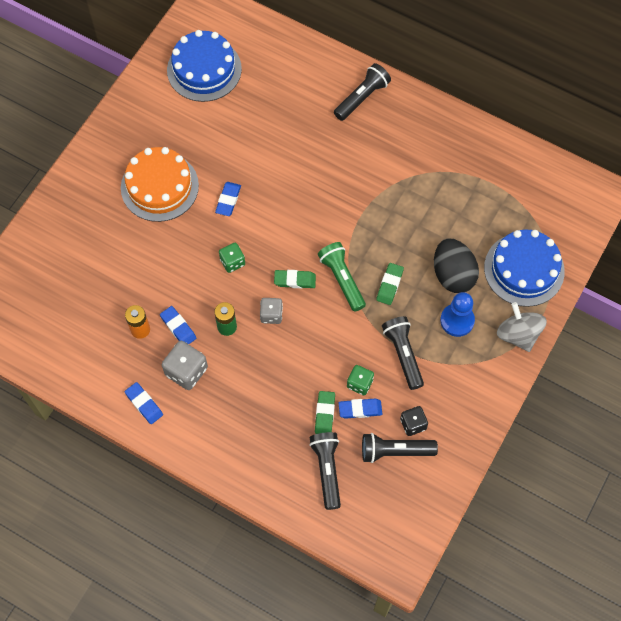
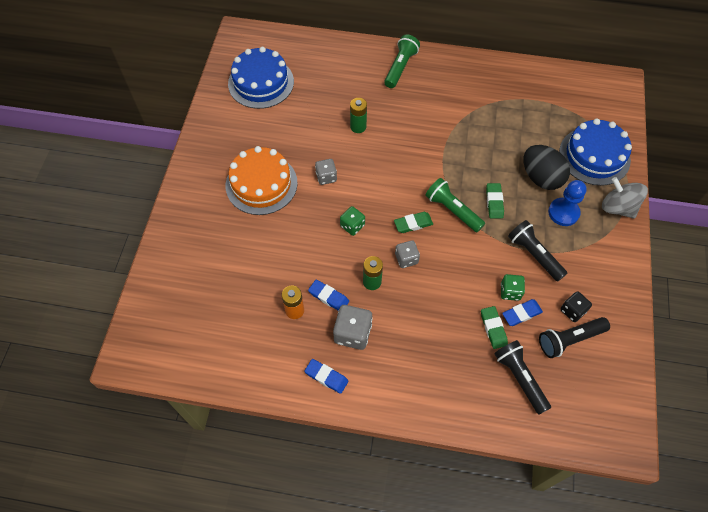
camera: 20 degrees left, 5 degrees down
blue eraser [215,182,241,216] -> grey dice [315,159,337,185]
black flashlight [334,63,391,121] -> green flashlight [384,35,420,88]
none -> green battery [350,98,367,133]

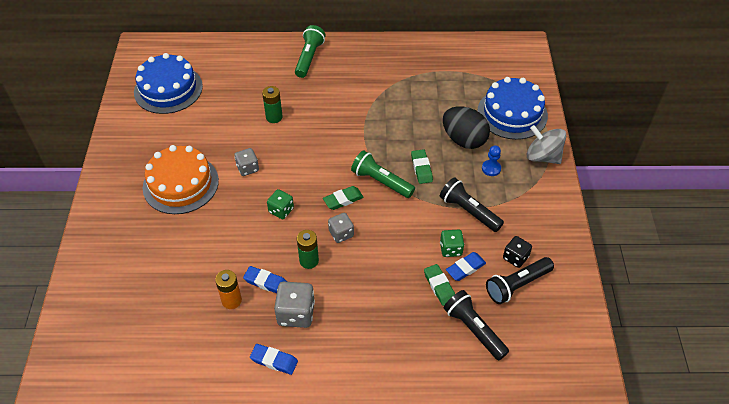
camera: 10 degrees left, 10 degrees down
blue pawn [548,180,587,226] -> blue pawn [482,145,501,176], size x0.62

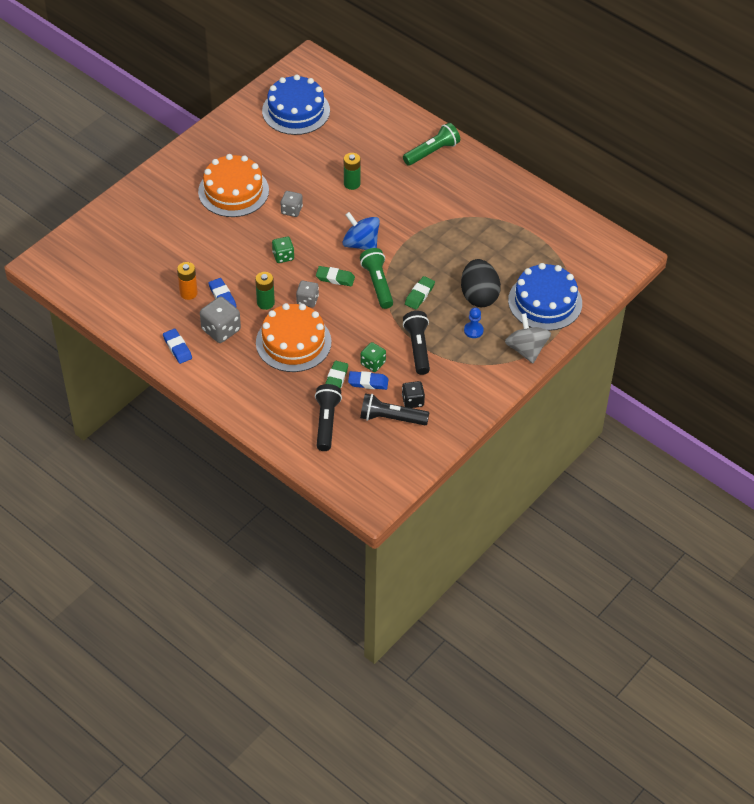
camera: 40 degrees right, 0 degrees up
none -> orange cake [256,303,332,372]
none -> blue spinning top [343,212,380,250]

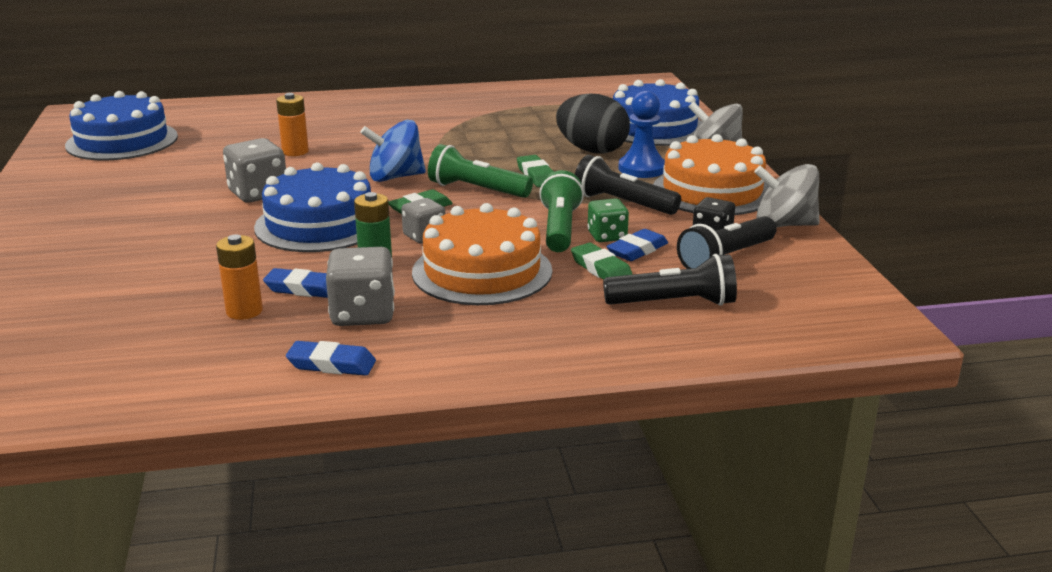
camera: 50 degrees left, 25 degrees down
orange cake [198,154,269,217] -> orange cake moved to [653,134,769,215]
green dice [272,236,294,263] -> blue cake [254,162,371,252]
grey dice [280,191,303,217] -> grey dice [223,138,286,203], size x1.57
black flashlight [315,384,342,451] -> black flashlight turned 135 degrees clockwise [603,254,737,306]
green battery [344,153,361,190] -> orange battery [276,93,309,156]
green flashlight [403,123,460,166] -> green flashlight moved to [539,170,584,252]
blue pawn [464,308,484,338] -> blue pawn [618,91,665,178], size x1.61
none -> grey spinning top [754,164,820,227]

